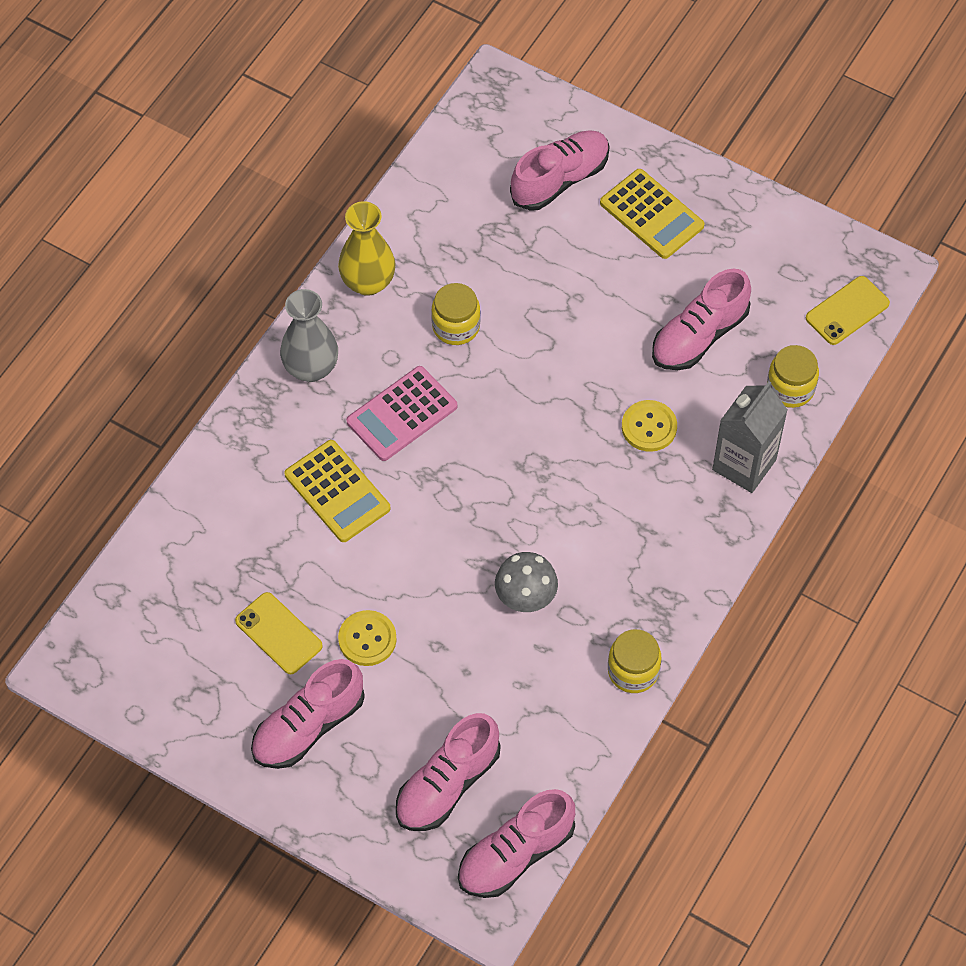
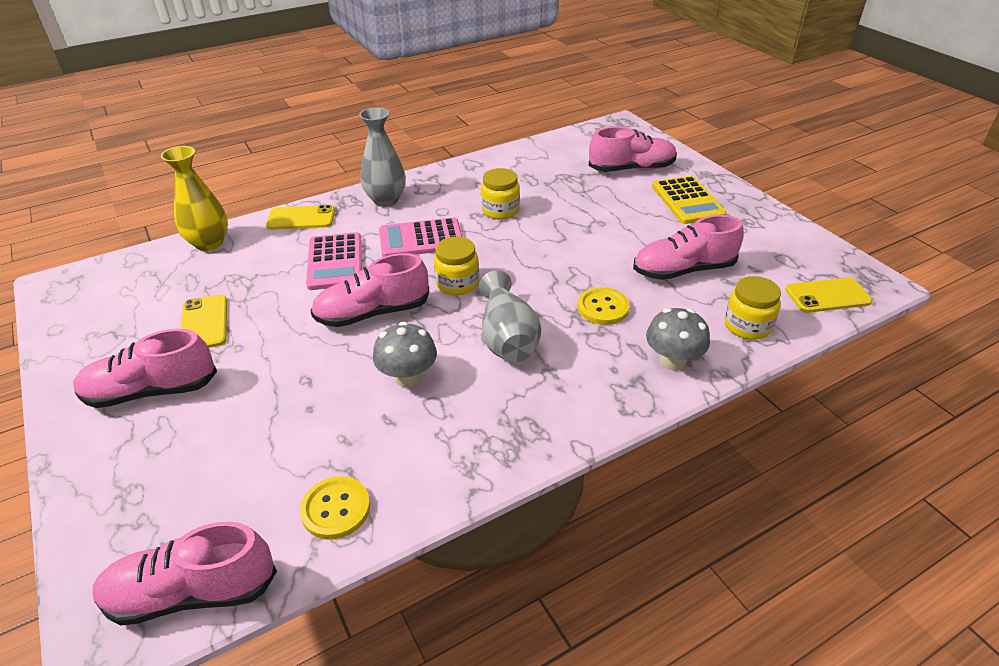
camera: 30 degrees right, 20 degrees down
yellow calculator [284,440,391,542] -> pink calculator [306,232,362,290]
yellow vase [338,201,396,296] -> yellow vase moved to [161,146,228,251]
yellow button [338,610,397,666] -> yellow button moved to [300,476,370,539]
pink shoe [396,713,501,831] -> pink shoe moved to [311,253,429,327]
yellow jar [608,629,661,693] -> yellow jar moved to [434,237,479,295]
grey carton [712,381,788,493] -> grey mushroom [646,308,710,371]
none -> yellow phone [266,205,335,230]
none -> grey vase [479,270,541,362]

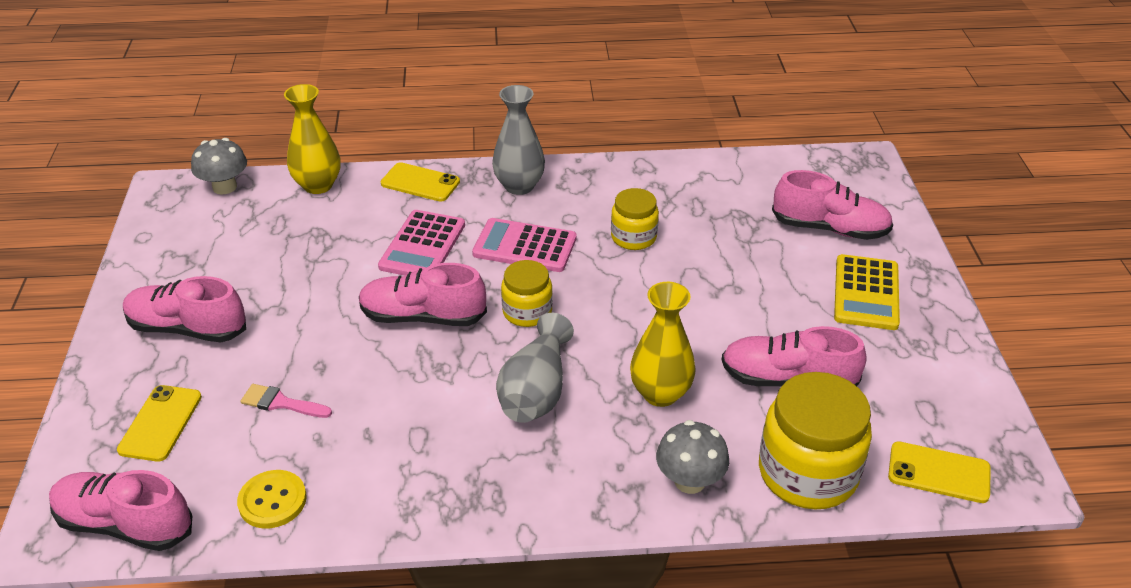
camera: 25 degrees right, 0 degrees up
yellow phone [181,295,227,348] -> yellow phone moved to [117,385,202,462]
grey mushroom [373,322,437,387] -> grey mushroom moved to [191,138,247,195]
yellow button [577,287,630,325] -> yellow vase [630,282,696,407]
yellow jar [724,276,781,340] -> yellow jar [759,372,872,509], size x1.74
none -> pink brush [240,384,332,418]

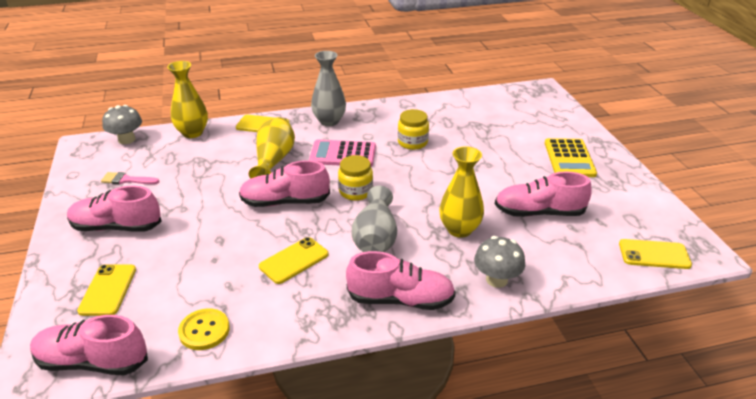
camera: 10 degrees left, 5 degrees down
pink brush [240,384,332,418] -> pink brush moved to [101,172,159,184]
pink calculator [378,210,465,276] -> yellow vase [249,117,295,179]
yellow jar [759,372,872,509] -> none
pink shoe [772,170,893,240] -> pink shoe moved to [346,251,456,310]
none -> yellow phone [259,237,328,284]

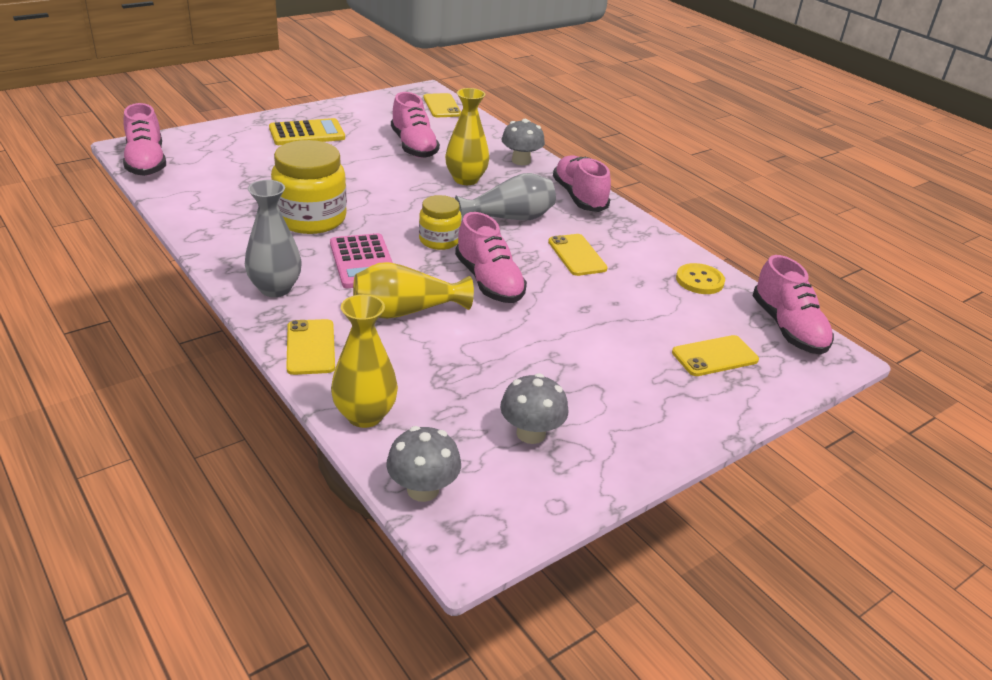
camera: 115 degrees left, 0 degrees up
pink shoe [67,186,162,232] -> pink shoe moved to [123,103,166,176]
pink brush [101,172,159,184] -> grey mushroom [500,373,568,444]
yellow phone [259,237,328,284] -> yellow phone turned 45 degrees clockwise [548,234,608,276]
yellow jar [398,109,429,150] -> yellow jar [271,140,347,234], size x1.74

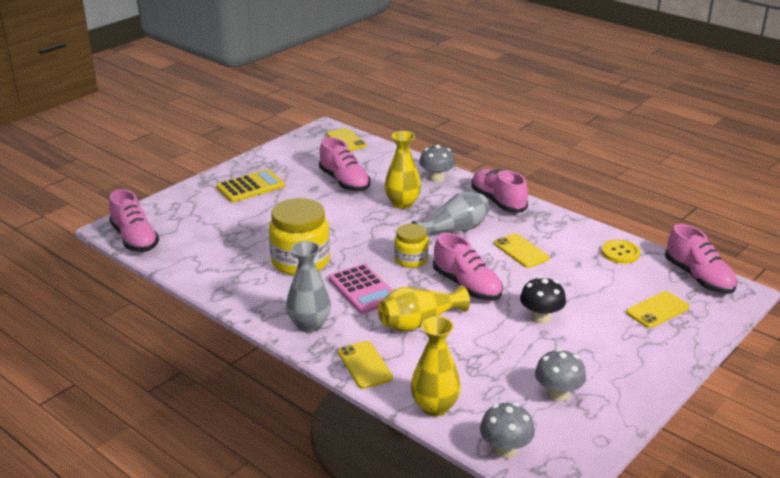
camera: 10 degrees left, 5 degrees down
none -> black mushroom [520,276,566,324]

